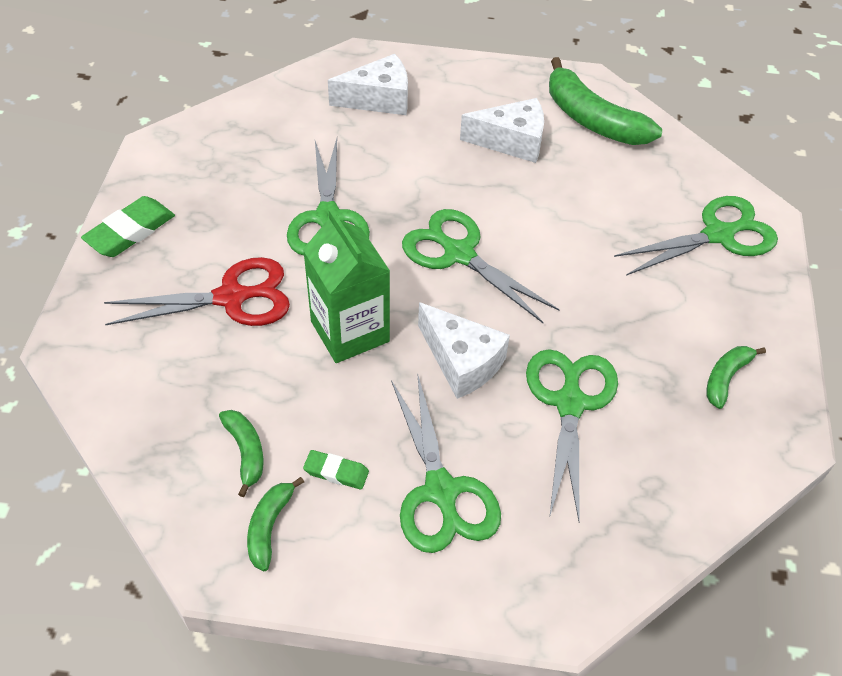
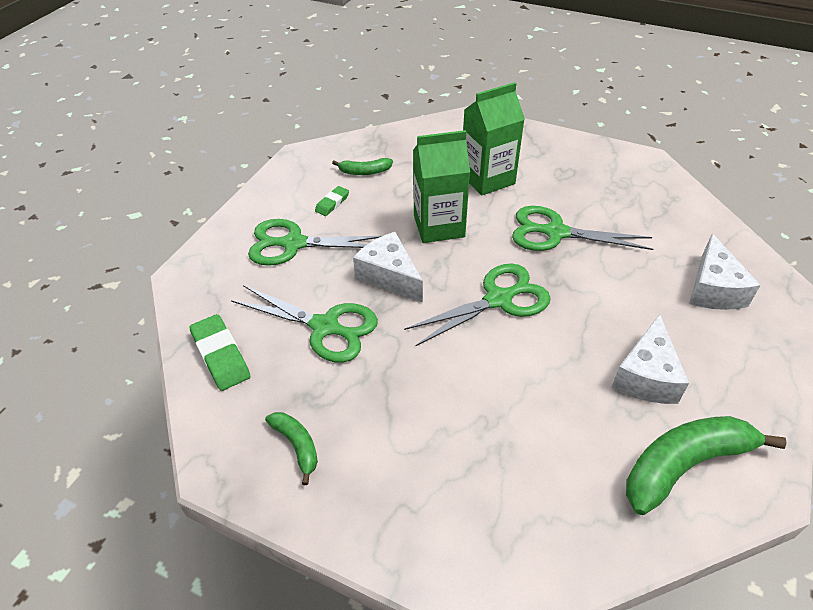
camera: 110 degrees right, 5 degrees down
green eraser [81,196,175,257] -> green eraser moved to [189,314,250,391]
red scissors [104,257,290,326] -> green carton [463,82,525,196]
green banana [247,477,304,571] -> none
white cheese [418,302,510,399] -> white cheese turned 75 degrees clockwise [353,232,423,303]
green scissors [614,196,778,276] -> none

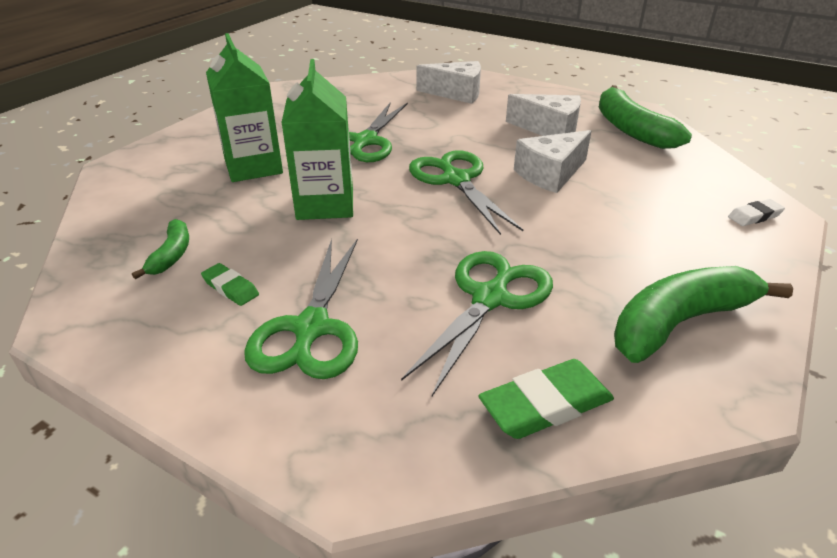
camera: 85 degrees left, 10 degrees down
green banana [265,412,318,485] -> green banana [614,266,793,363], size x1.95
white cheese [353,232,423,303] -> white cheese moved to [514,130,591,193]
none -> white eraser [728,199,785,226]

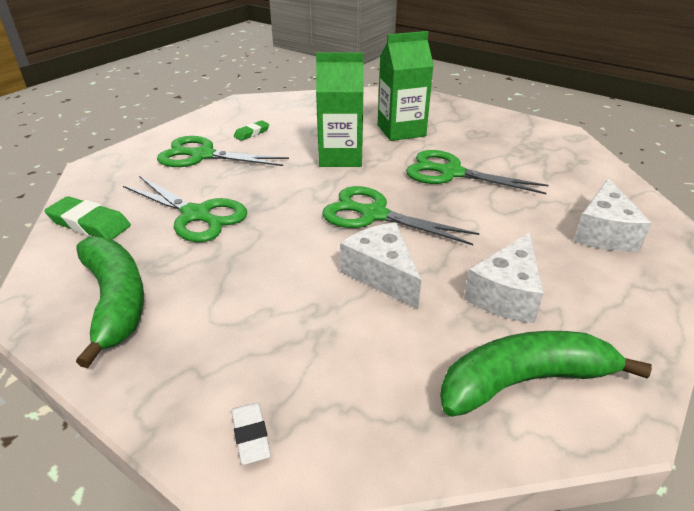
camera: 95 degrees right, 0 degrees up
green banana [132,219,189,279] -> none
green scissors [409,150,523,235] -> green scissors turned 135 degrees counterclockwise [322,186,479,245]
green eraser [478,359,614,439] -> green eraser turned 45 degrees counterclockwise [45,196,131,239]

